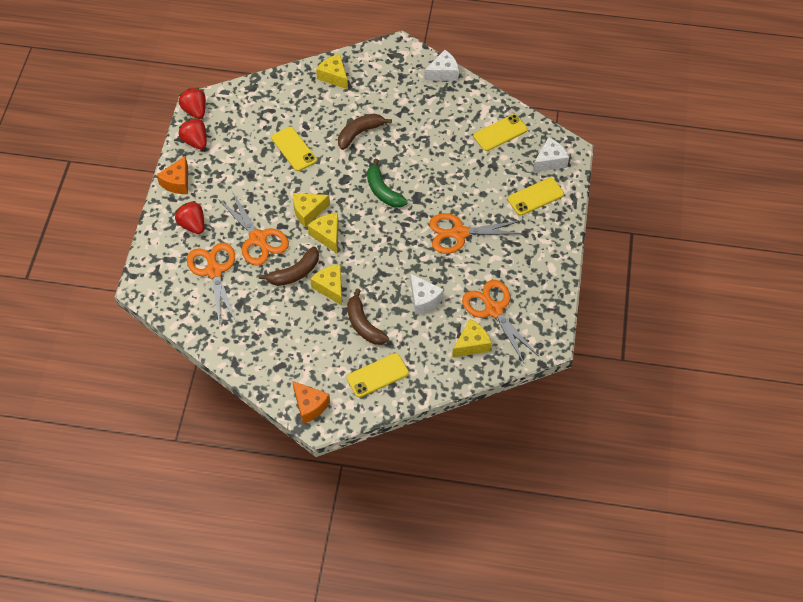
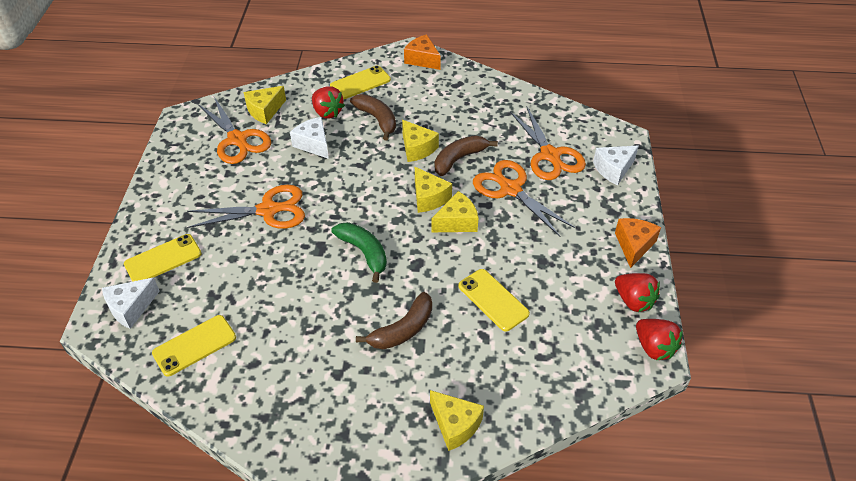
camera: 175 degrees right, 10 degrees down
red strawberry [175,201,204,234] -> red strawberry moved to [312,86,345,118]
white cheese [424,50,459,81] -> white cheese moved to [593,146,639,185]

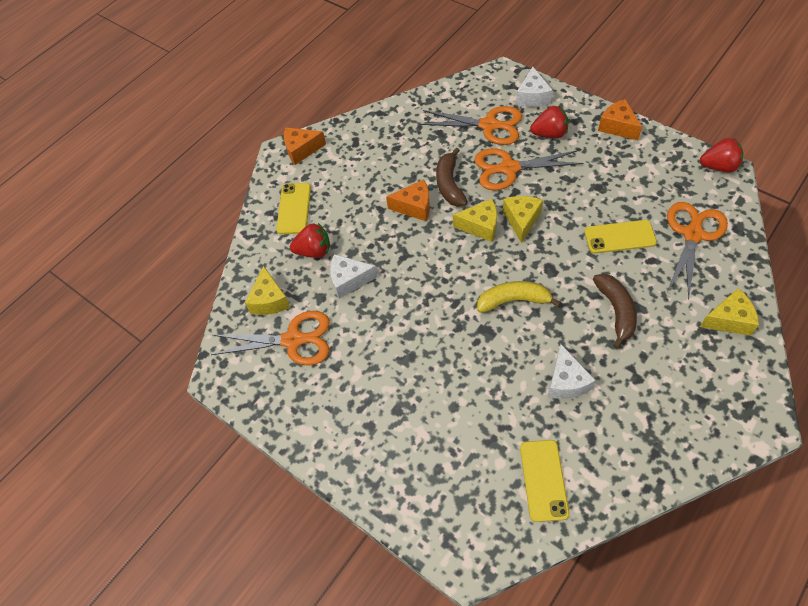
camera: 50 degrees left, 10 degrees up
white cheese [102,277,160,329] -> white cheese moved to [548,344,596,399]
yellow phone [124,234,202,282] -> none
orange scissors [187,185,305,229] -> orange scissors moved to [667,202,728,300]
green banana [331,222,387,283] -> yellow banana [477,281,561,313]
brown banana [350,94,396,140] -> none
yellow cheese [402,120,439,162] -> orange cheese [386,179,430,221]
red strawberry [615,273,660,312] -> red strawberry moved to [530,105,568,138]

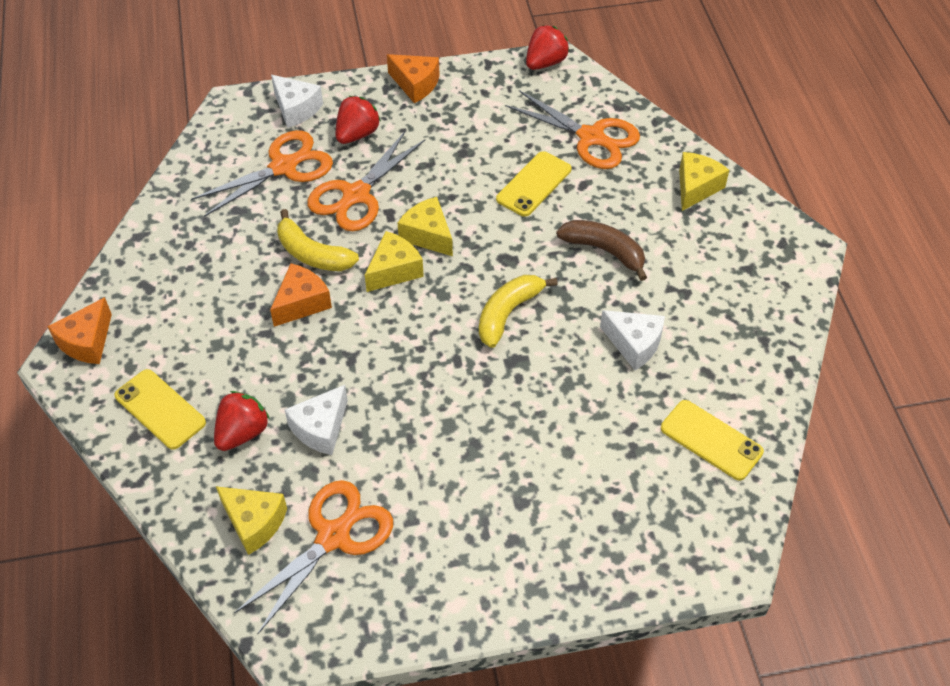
camera: 55 degrees left, 5 degrees down
brown banana [436,147,468,207] -> yellow banana [277,209,359,271]
orange cheese [598,99,642,140] -> orange cheese turned 150 degrees counterclockwise [387,54,440,103]
orange scissors [667,202,728,300] -> orange scissors turned 150 degrees clockwise [505,90,640,169]

